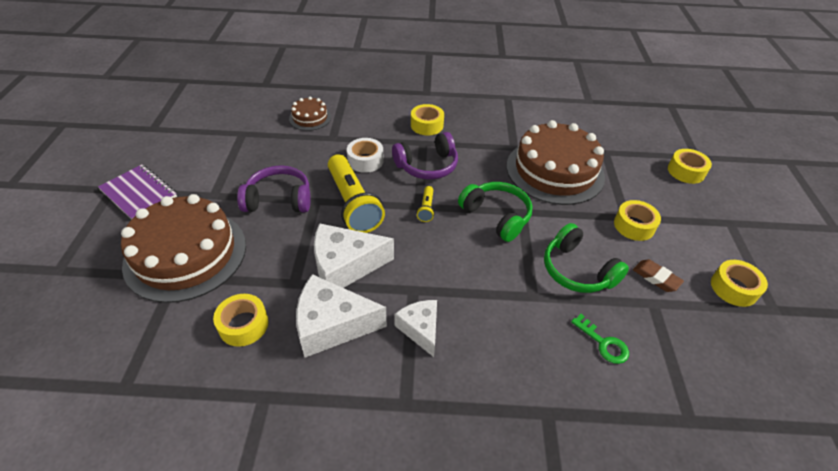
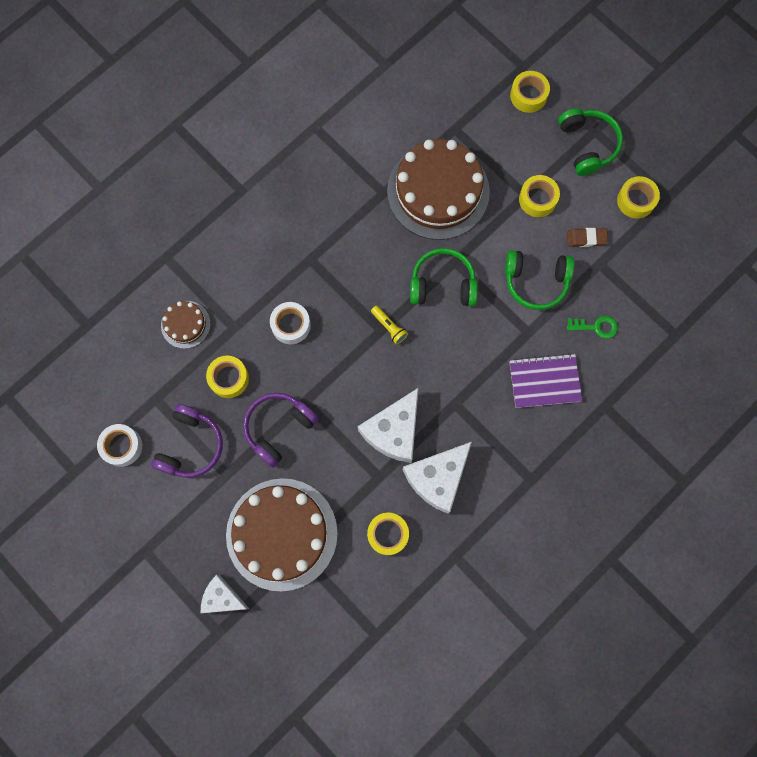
camera: 45 degrees left, 30 degrees up
purple notebook [98,165,177,220] -> purple notebook moved to [509,353,582,408]
yellow flashlight [328,154,385,233] -> none
purple headphones [392,132,458,179] -> purple headphones moved to [151,404,223,478]
white cheese [394,300,437,357] -> white cheese moved to [201,575,249,613]
yellow tape [411,104,444,135] -> yellow tape moved to [206,356,249,398]
none -> white tape [97,424,142,467]
none -> green headphones [558,108,623,176]

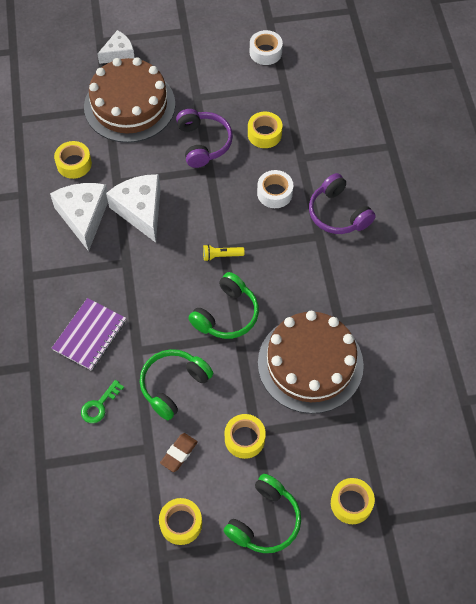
camera: 125 degrees right, 15 degrees down
purple headphones [151,404,223,478] -> purple headphones moved to [309,173,376,234]
brown cake [161,301,211,349] -> none
green headphones [558,108,623,176] -> green headphones turned 75 degrees counterclockwise [224,474,301,553]

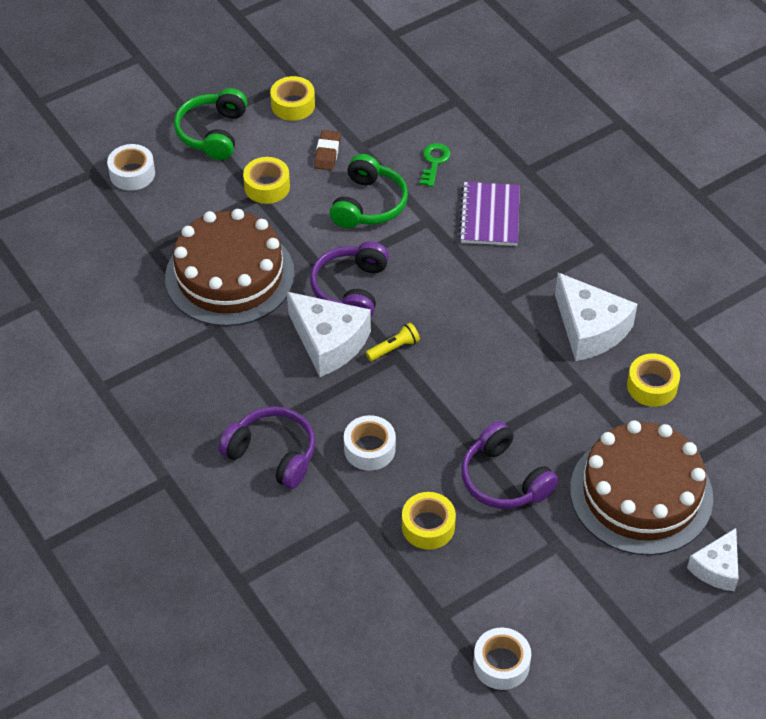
camera: 155 degrees right, 10 degrees down
white cheese [106,174,161,243] -> white cheese moved to [287,292,371,377]
green headphones [188,272,259,339] -> purple headphones [310,241,389,317]
yellow tape [331,478,375,524] -> white tape [107,144,155,191]

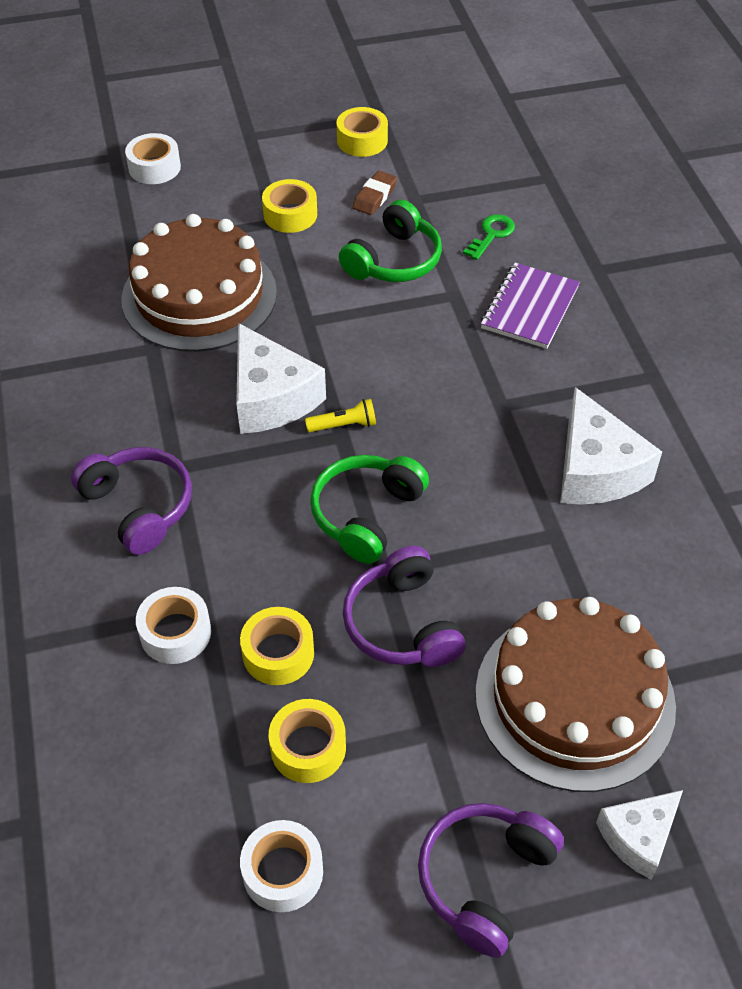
camera: 20 degrees right, 0 degrees up
green headphones [174,88,248,160] -> green headphones moved to [310,455,429,564]
purple headphones [310,241,389,317] -> purple headphones moved to [418,803,564,958]
white tape [344,415,396,471] -> white tape moved to [136,587,211,664]
yellow tape [627,353,680,407] -> yellow tape moved to [269,699,346,783]

